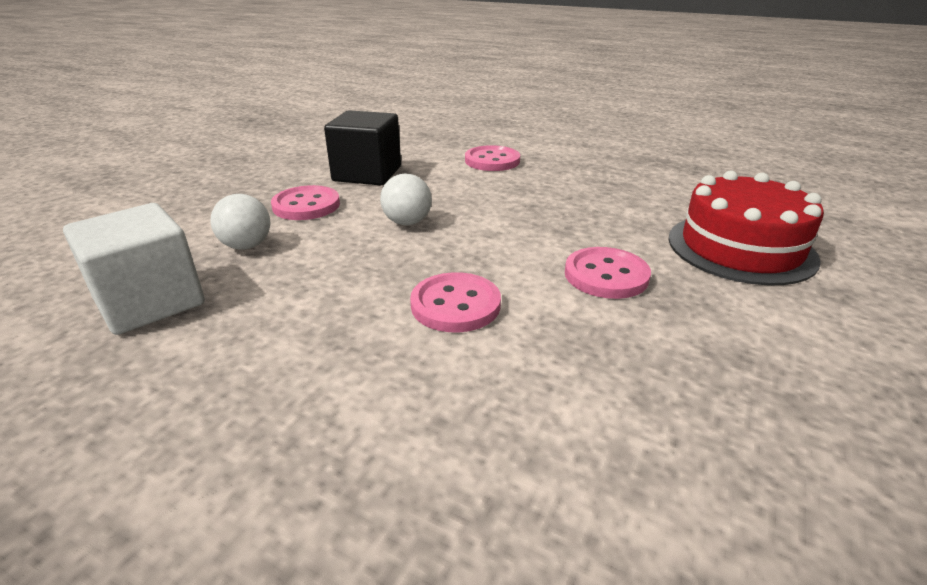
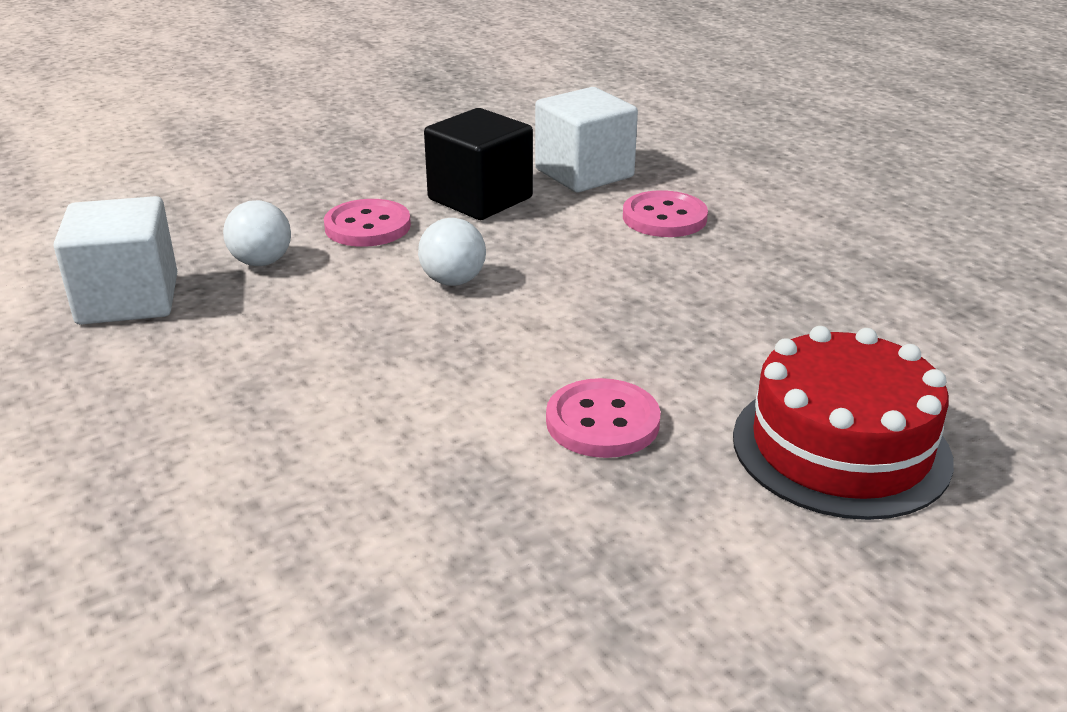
camera: 30 degrees right, 0 degrees up
pink button [410,272,501,332] -> none
none -> white cube [535,87,638,193]

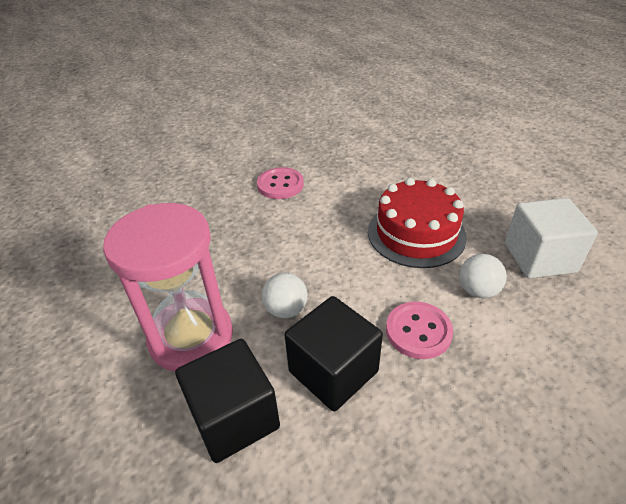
camera: 175 degrees left, 10 degrees up
white ball [418,218,486,286] -> white ball moved to [262,273,308,318]
white cube [535,87,638,193] -> black cube [175,339,280,463]
pink button [623,190,708,237] -> pink hourglass [103,203,233,372]
red cake [733,326,954,520] -> red cake moved to [368,178,467,268]

